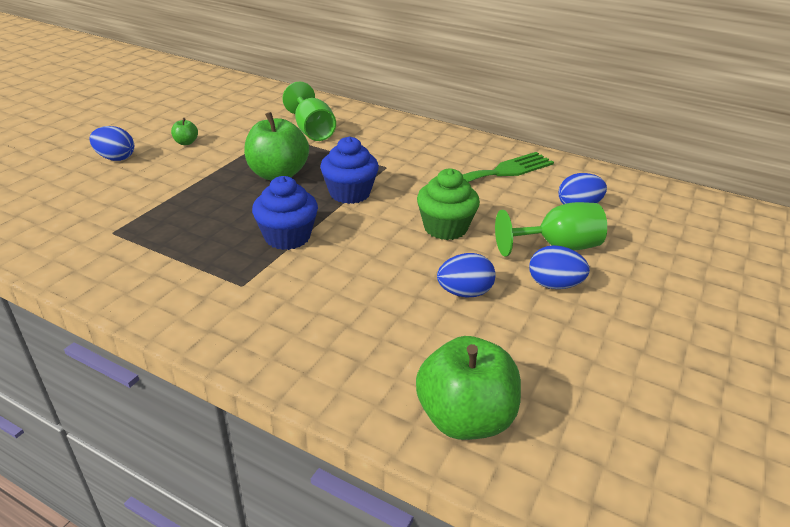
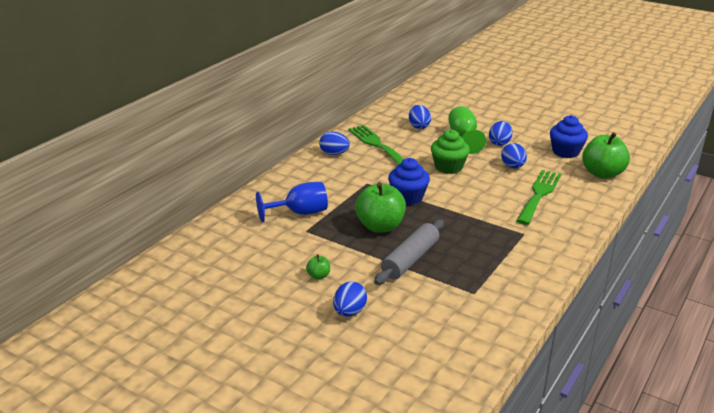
camera: 85 degrees left, 5 degrees down
blue cupcake [252,176,318,250] -> blue cupcake moved to [550,115,588,158]
green goblet [283,82,336,141] -> blue goblet [256,182,328,223]
none -> blue egg [319,131,350,155]
none -> grey rolling pin [374,220,444,285]
none -> green fork [516,170,561,225]

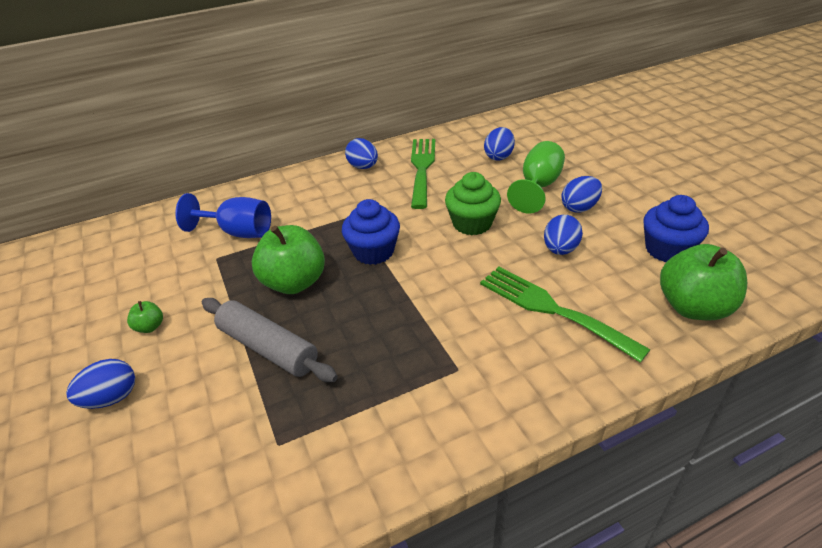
camera: 35 degrees right, 10 degrees up
grey rolling pin [374,220,444,285] -> grey rolling pin turned 60 degrees clockwise [202,298,338,382]
green fork [516,170,561,225] -> green fork turned 105 degrees counterclockwise [480,267,651,363]

